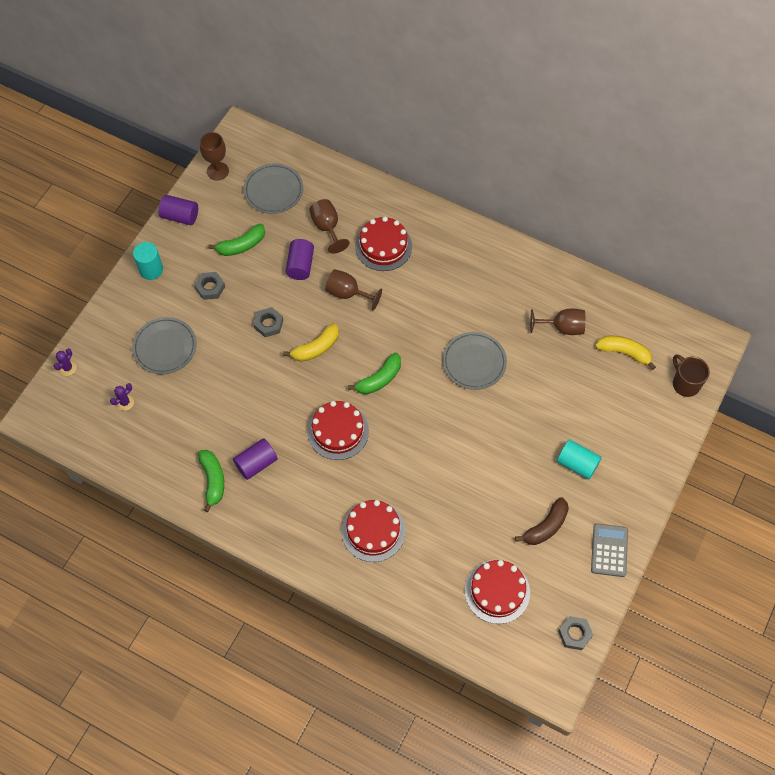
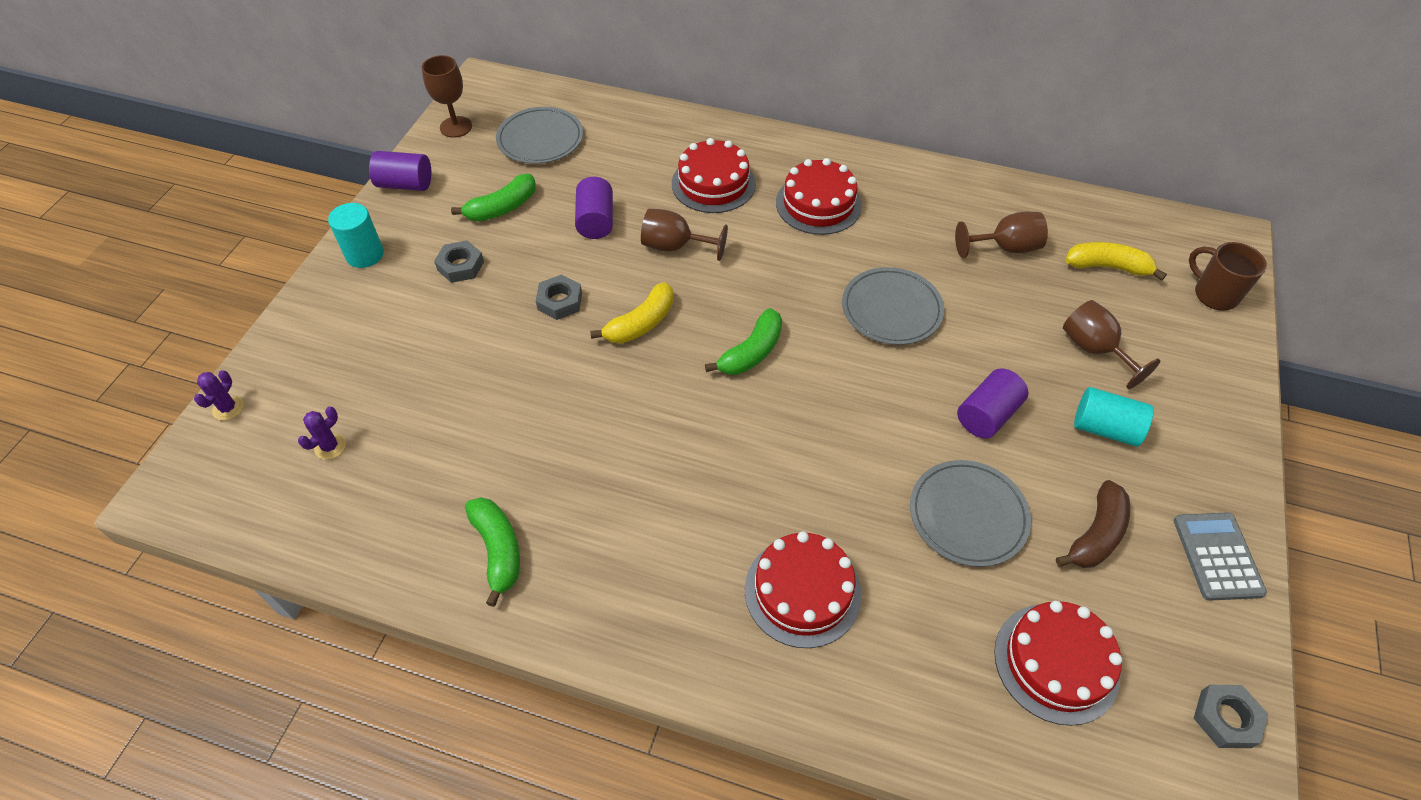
camera: 10 degrees left, 10 degrees down
grey plate [132,317,197,374] -> grey plate moved to [910,460,1031,567]
purple cylinder [233,438,278,480] -> purple cylinder moved to [957,368,1029,439]
red cake [307,401,369,460] -> red cake moved to [776,158,862,235]
brown goblet [309,199,350,254] -> brown goblet moved to [1063,300,1160,389]

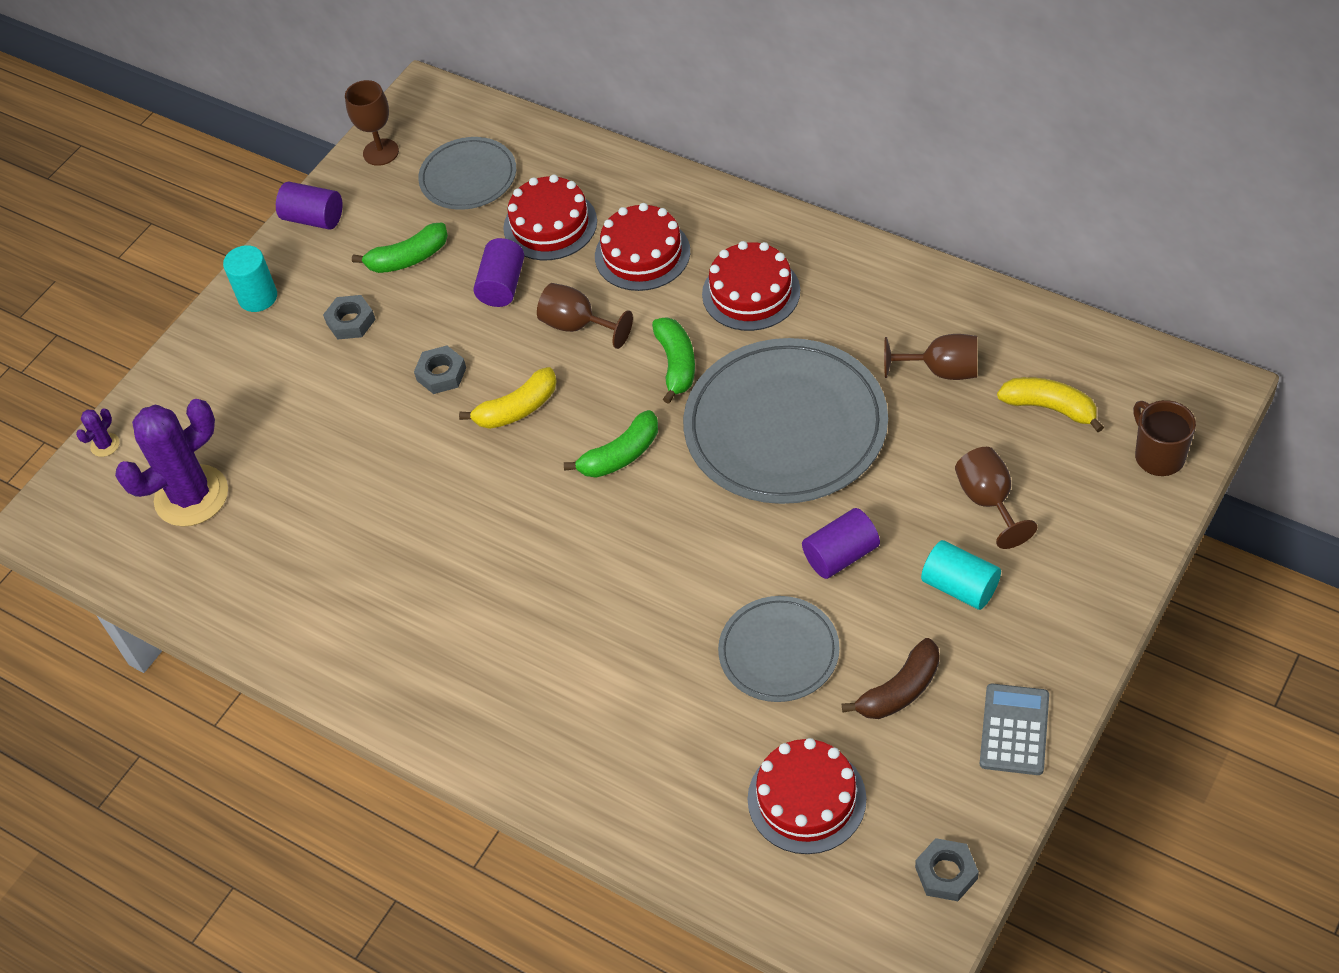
camera: 20 degrees right, 0 degrees up
purple cactus [298,407,346,460] -> purple cactus [115,399,228,527], size x2.48
green banana [465,497,520,607] -> green banana moved to [652,317,695,404]
red cake [745,531,862,648] -> red cake moved to [503,175,597,260]
grey plate [842,267,944,345] -> grey plate [683,338,888,504], size x1.83

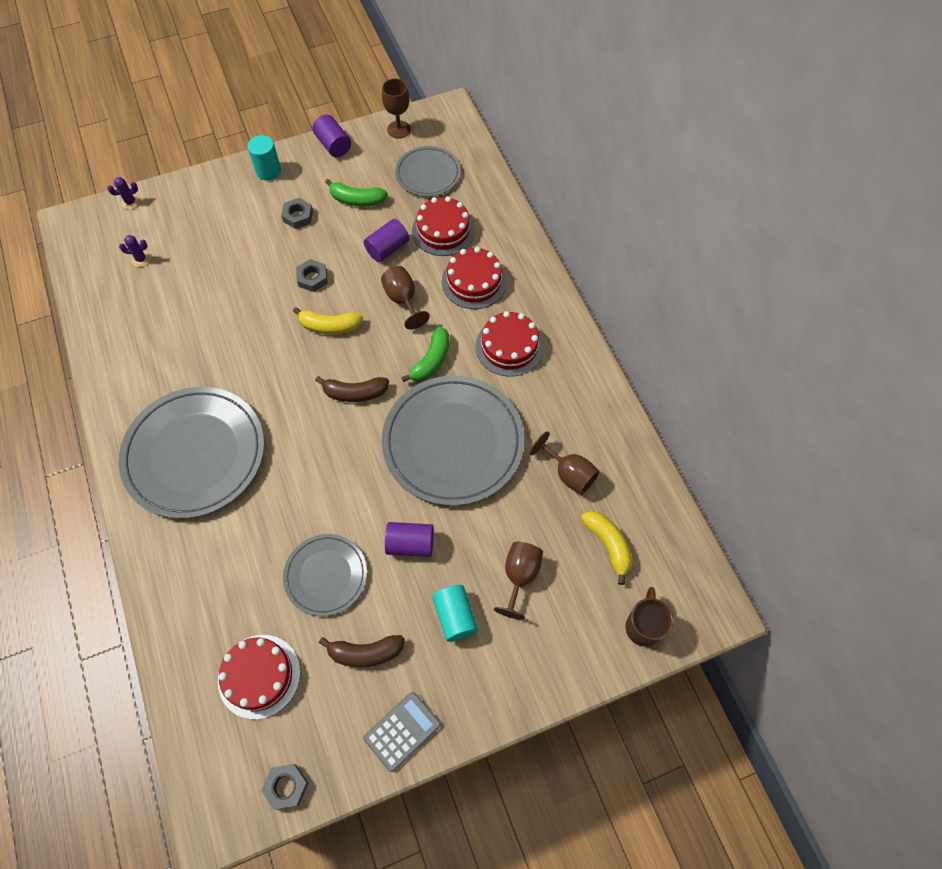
camera: 30 degrees right, 10 degrees up
purple cactus [115,399,228,527] -> purple cactus [119,235,151,267], size x0.40
green banana [564,410,658,478] -> brown banana [315,376,389,402]
none -> grey plate [119,387,264,519]

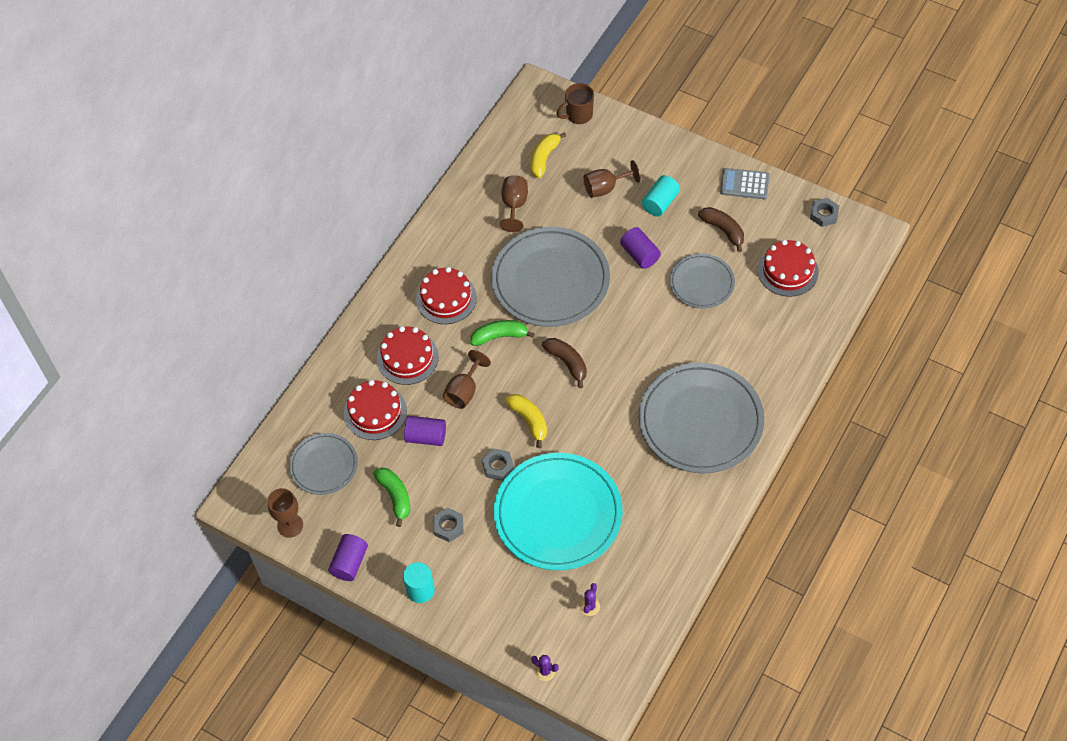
camera: 125 degrees left, 5 degrees down
purple cactus [119,235,151,267] -> purple cactus turned 60 degrees clockwise [580,583,600,616]
none -> turquoise plate [494,453,623,570]

